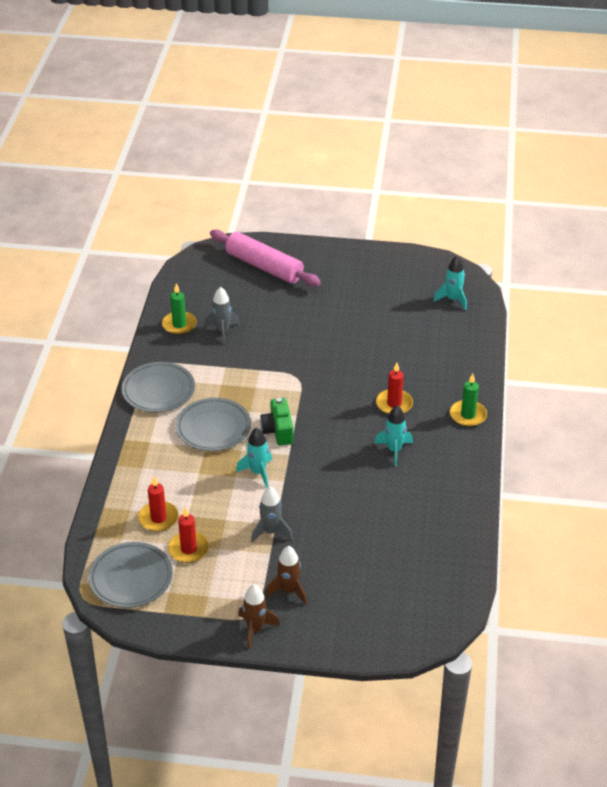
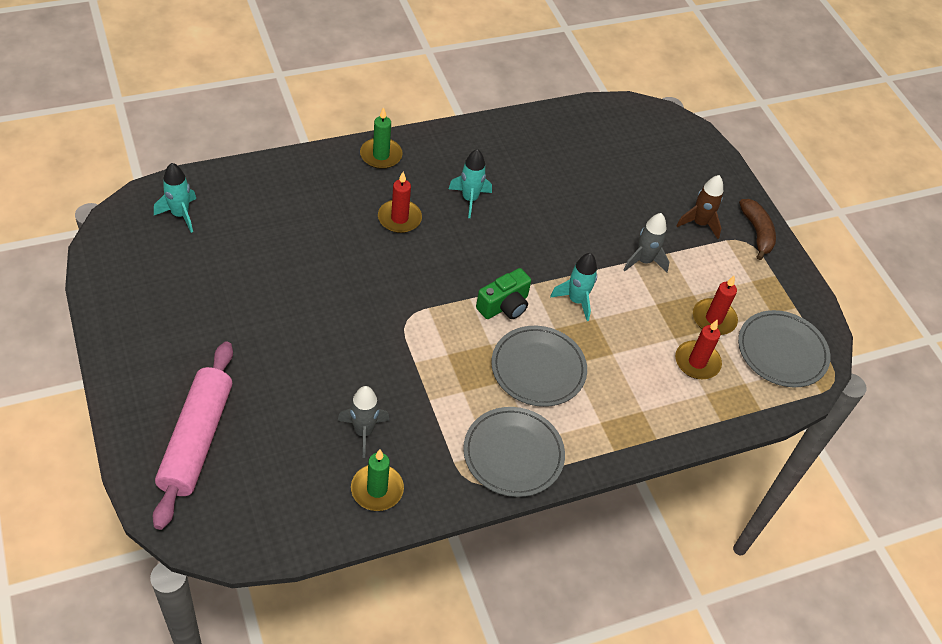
camera: 125 degrees left, 10 degrees up
brown rocket [238,584,280,649] -> brown banana [739,199,776,260]

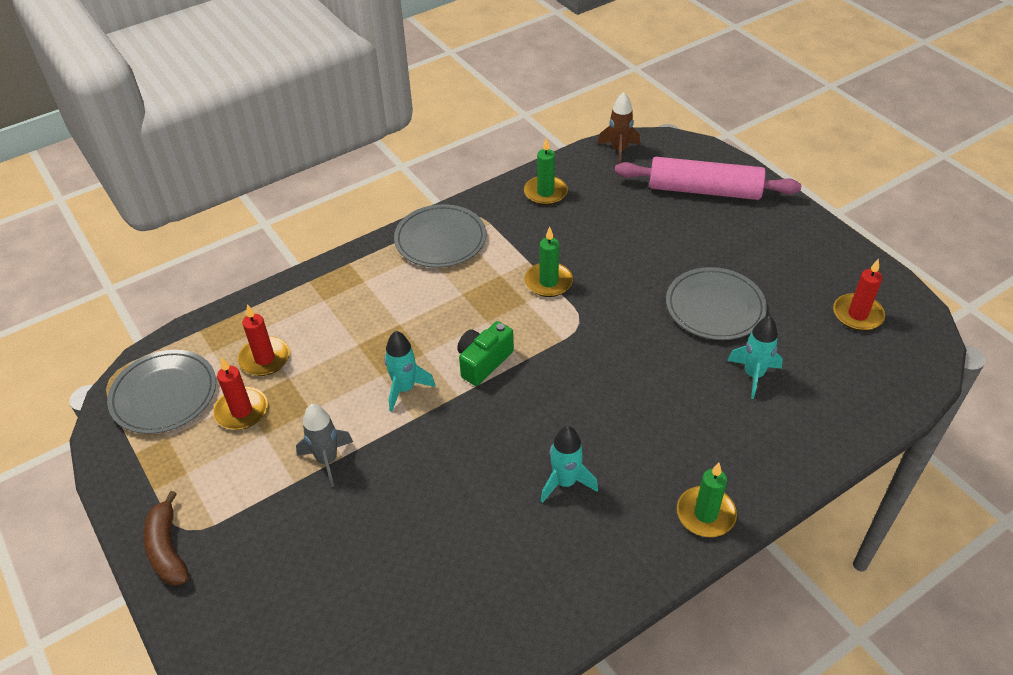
camera: 175 degrees right, 5 degrees down
pink rolling pin [153,341,233,530] -> pink rolling pin turned 75 degrees counterclockwise [615,157,801,200]
turquoise rocket [154,163,196,233] -> turquoise rocket moved to [727,316,783,399]
grey rocket [338,386,390,458] -> none
red candle [378,172,422,233] -> red candle moved to [833,259,885,331]
grey plate [491,326,587,407] -> grey plate moved to [666,267,767,340]
brown rocket [676,175,723,239] -> brown rocket moved to [597,92,640,164]
none -> green candle [525,227,573,297]

